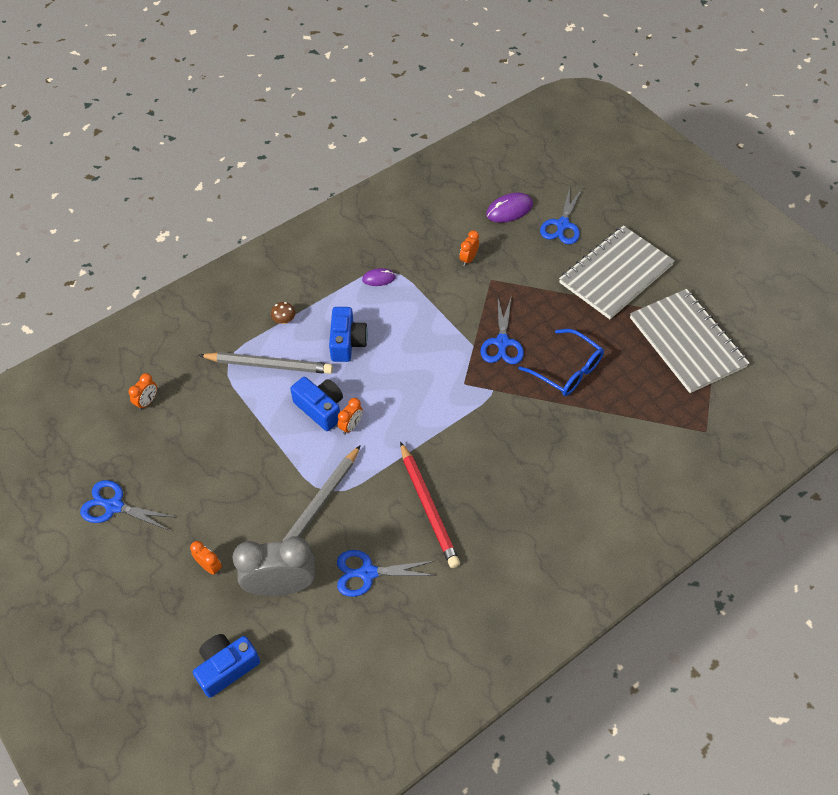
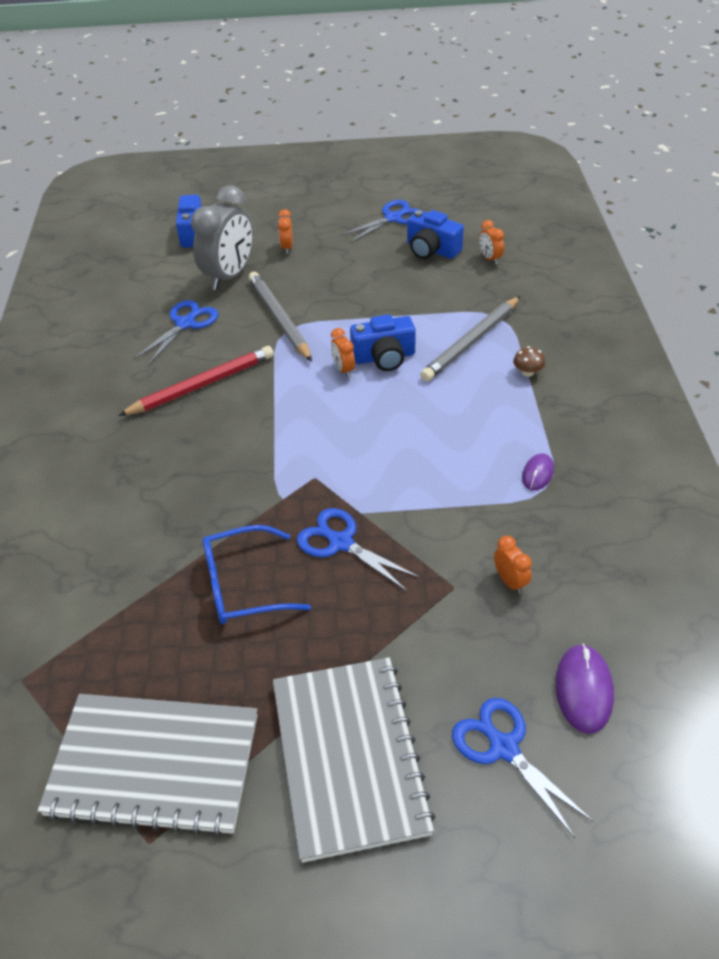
camera: 125 degrees right, 10 degrees down
orange clock [190,541,222,575] -> orange clock turned 105 degrees clockwise [278,209,293,254]
blue camera [329,307,368,362] -> blue camera moved to [407,210,464,259]
red pencil [400,441,460,568] -> red pencil turned 135 degrees clockwise [118,346,274,416]

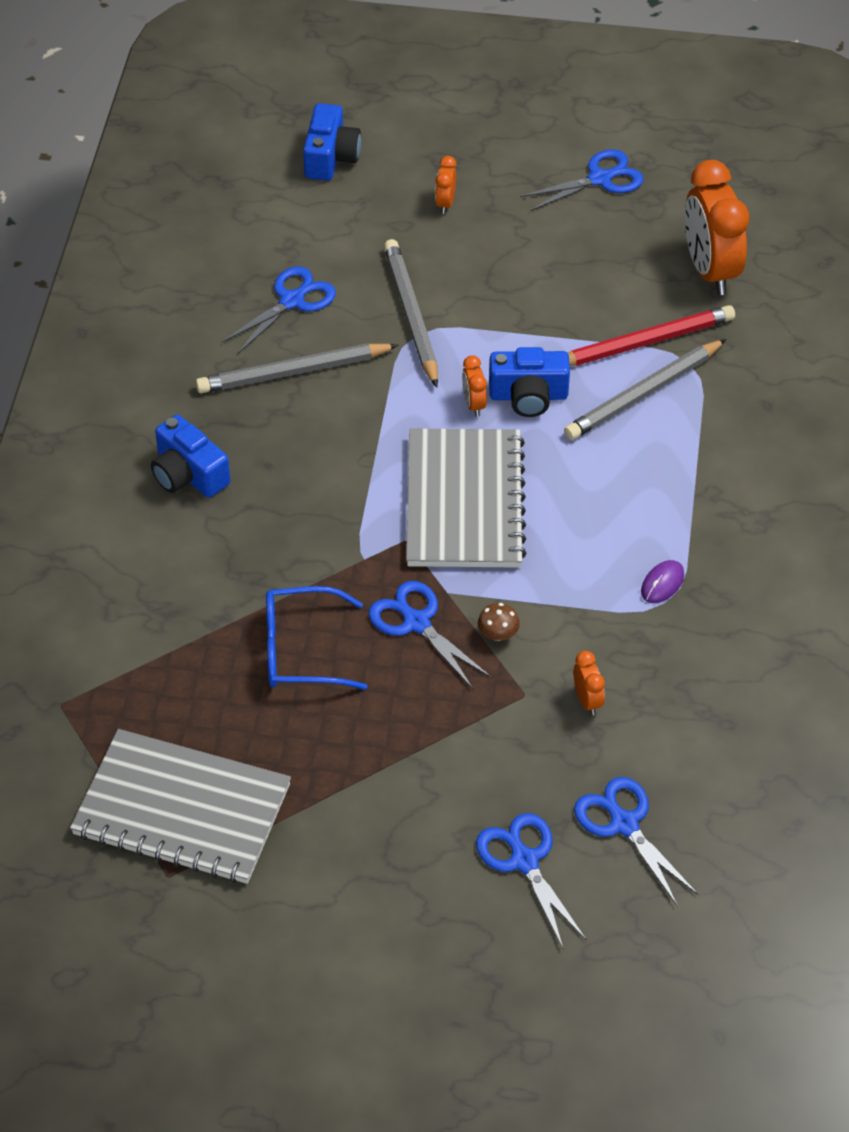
camera: 10 degrees right, 5 degrees up
red pencil [118,346,274,416] -> red pencil moved to [568,305,735,366]
grey clock [191,185,253,290] -> none
grey notebook [273,657,435,863] -> grey notebook moved to [406,428,527,568]
blue camera [407,210,464,259] -> blue camera moved to [151,415,230,498]
orange clock [479,220,504,265] -> orange clock [685,160,749,295], size x2.26
brown mushroom [513,346,545,377] -> brown mushroom moved to [478,603,520,641]
purple mouse [555,644,614,734] -> blue scissors [574,777,698,907]
none -> grey pencil [196,343,399,393]

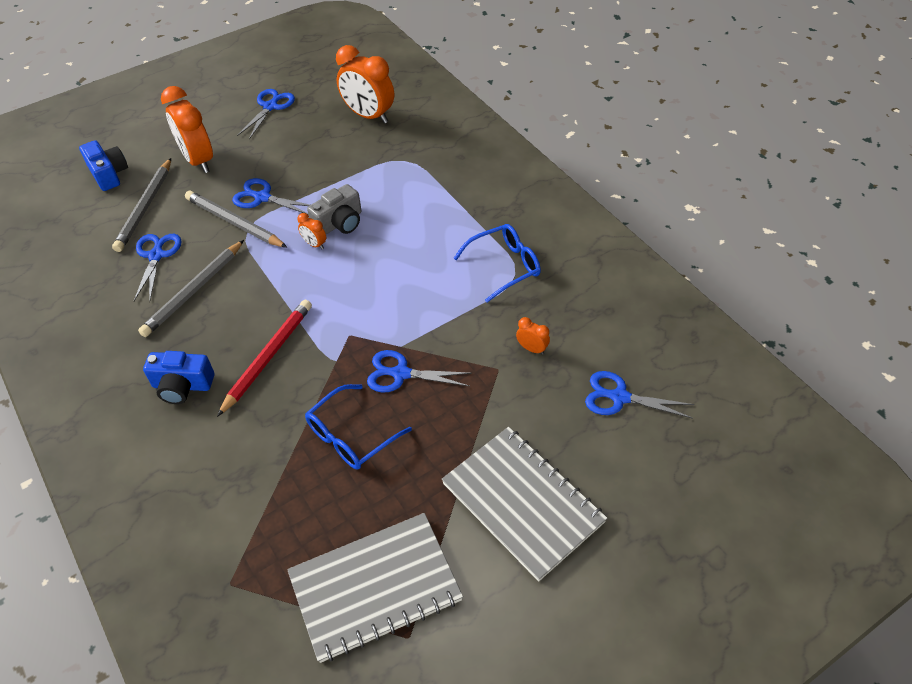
camera: 40 degrees left, 0 degrees up
grey notebook [406,428,527,568] -> grey notebook moved to [442,427,607,581]
orange clock [435,156,456,214] -> orange clock [161,86,213,173], size x2.26
blue scissors [476,813,587,948] -> blue scissors moved to [232,178,310,214]
brown mushroom [478,603,520,641] -> none
blue camera [489,347,570,417] -> grey camera [307,184,361,234]
grey pencil [564,339,726,440] -> grey pencil moved to [112,158,171,252]
red pencil [568,305,735,366] -> red pencil moved to [217,300,312,417]
purple mouse [641,560,684,603] -> blue glasses [454,224,541,303]

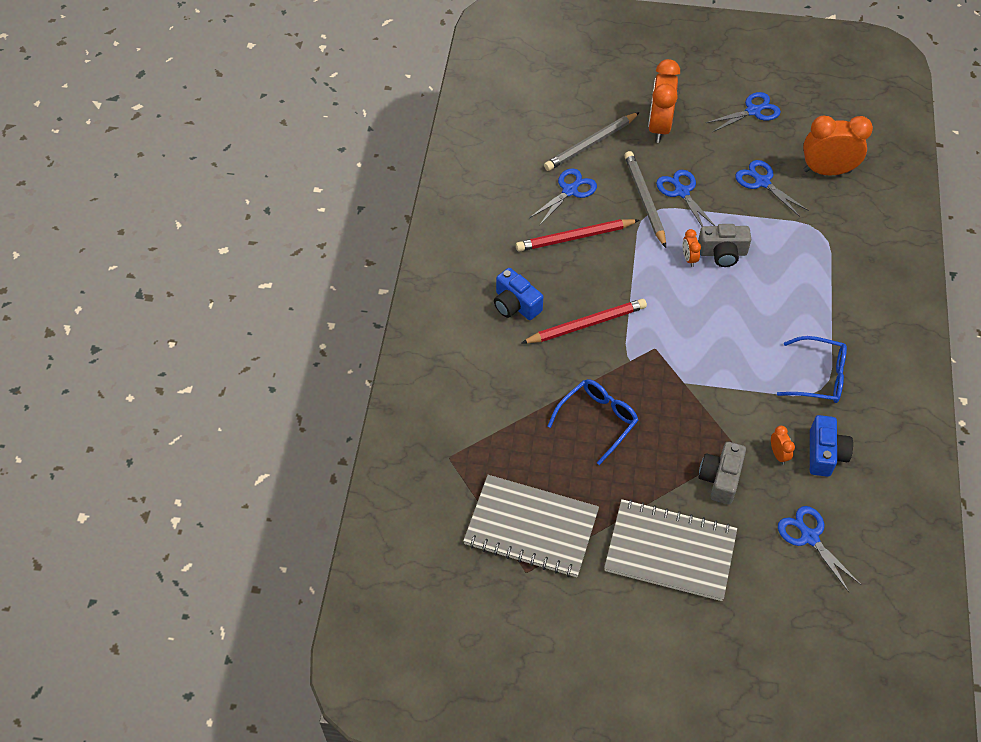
camera: 40 degrees right, 5 degrees up
blue camera [79,140,128,191] -> blue camera moved to [810,415,853,477]
grey pencil [138,240,244,337] -> red pencil [516,219,639,252]
blue glasses [305,384,412,470] -> blue glasses turned 135 degrees clockwise [548,379,638,465]
orange clock [336,45,394,124] -> orange clock turned 105 degrees clockwise [803,116,873,175]
blue scissors [367,350,472,393] -> blue scissors moved to [735,160,809,217]
grey notebook [442,427,607,581] -> grey notebook turned 75 degrees counterclockwise [604,499,737,601]
none -> grey camera [699,442,746,504]

